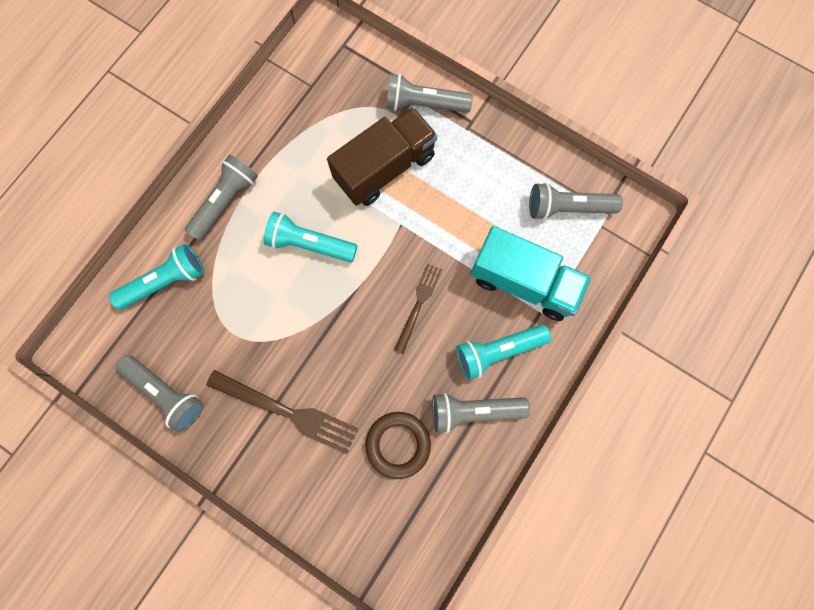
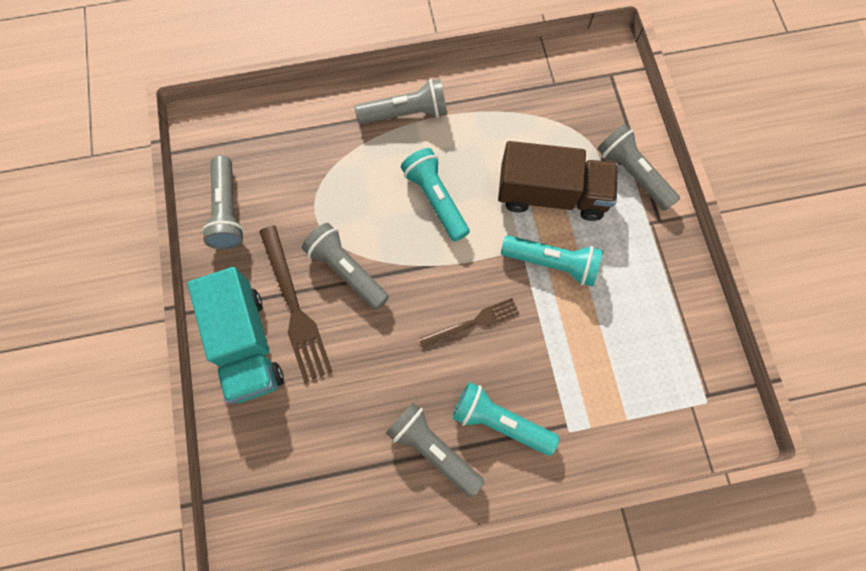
camera: 45 degrees right, 5 degrees down
turquoise flashlight [109,244,204,310] -> turquoise flashlight moved to [501,235,603,287]
brown ring [365,412,431,479] -> none
turquoise truck [470,226,591,321] -> turquoise truck moved to [187,267,284,404]
grey flashlight [529,183,623,220] -> grey flashlight moved to [302,223,389,310]

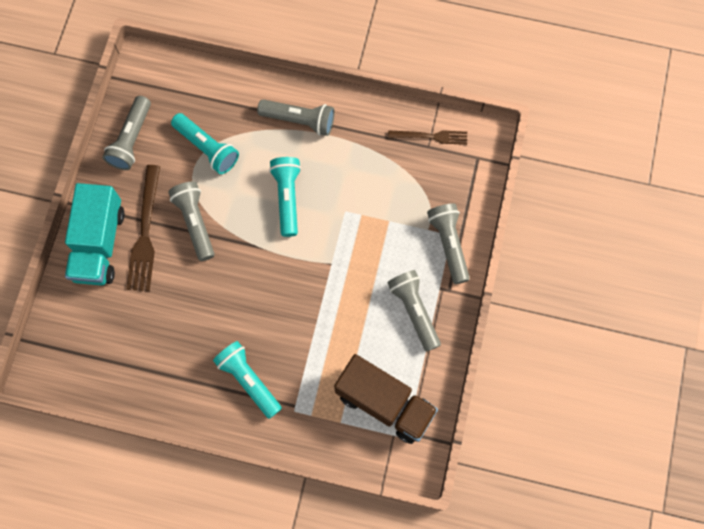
camera: 25 degrees right, 0 degrees up
grey flashlight [386,402,484,498] -> grey flashlight moved to [387,270,441,352]
brown fork [419,298,519,349] -> brown fork moved to [388,130,467,145]
brown truck [498,141,618,221] -> brown truck moved to [334,354,438,444]
turquoise flashlight [501,235,603,287] -> turquoise flashlight moved to [171,113,239,174]

